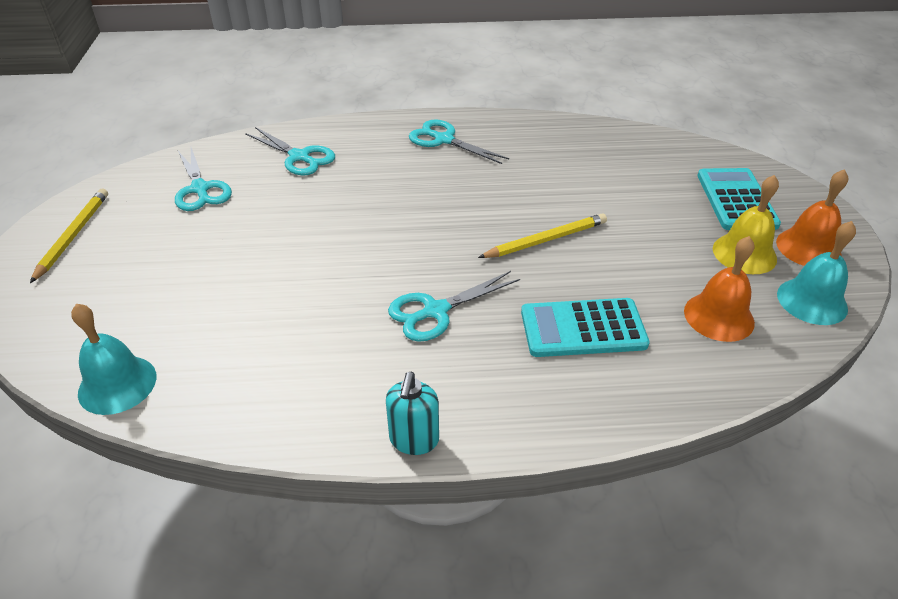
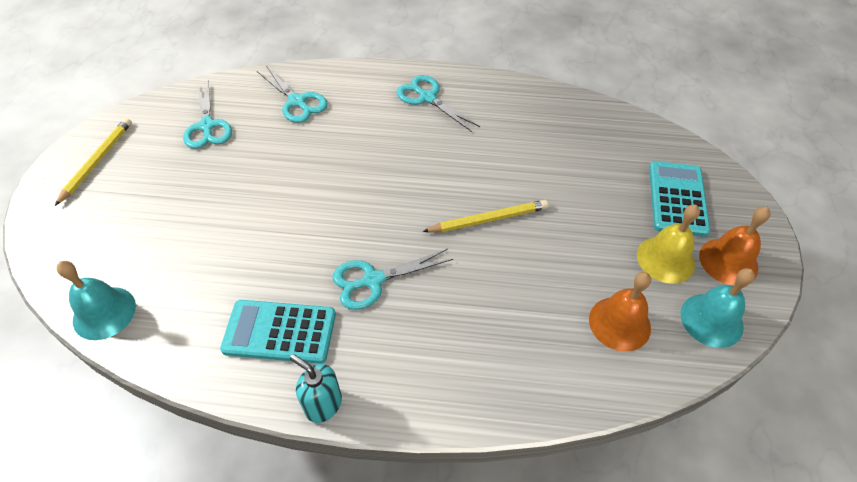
camera: 10 degrees right, 10 degrees up
turquoise soap dispenser [386,372,439,455] -> turquoise soap dispenser turned 105 degrees clockwise [290,354,342,423]
turquoise calculator [521,298,650,357] -> turquoise calculator moved to [220,300,336,364]

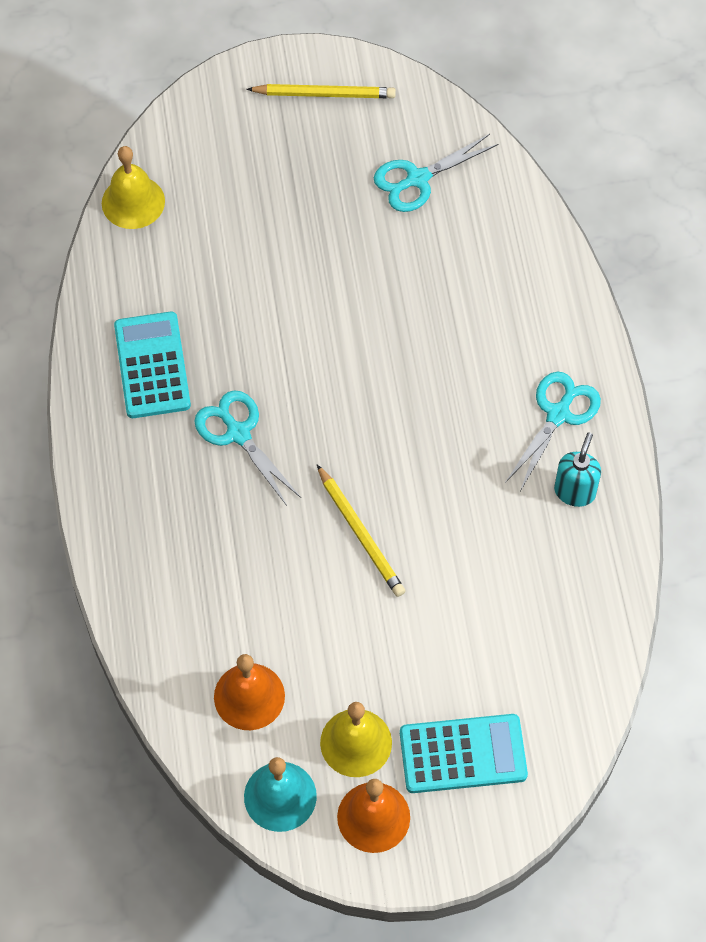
camera: 75 degrees right, 10 degrees up
turquoise bell [57,261,136,340] -> yellow bell [102,146,165,229]
turquoise scissors [257,66,328,123] -> none
turquoise soap dispenser [290,354,342,423] -> turquoise soap dispenser moved to [554,432,601,507]

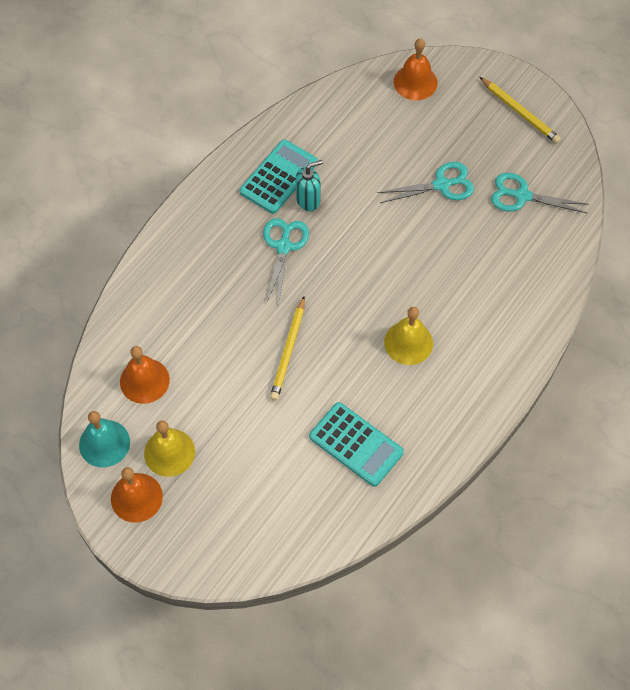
camera: 45 degrees right, 0 degrees up
yellow bell [102,146,165,229] -> yellow bell moved to [384,307,433,365]
turquoise calculator [400,714,528,793] -> turquoise calculator moved to [309,402,404,487]
turquoise scissors [505,372,601,491] -> turquoise scissors moved to [377,162,474,203]
turquoise soap dispenser [554,432,601,507] -> turquoise soap dispenser moved to [296,160,323,211]
none -> orange bell [394,39,438,100]

